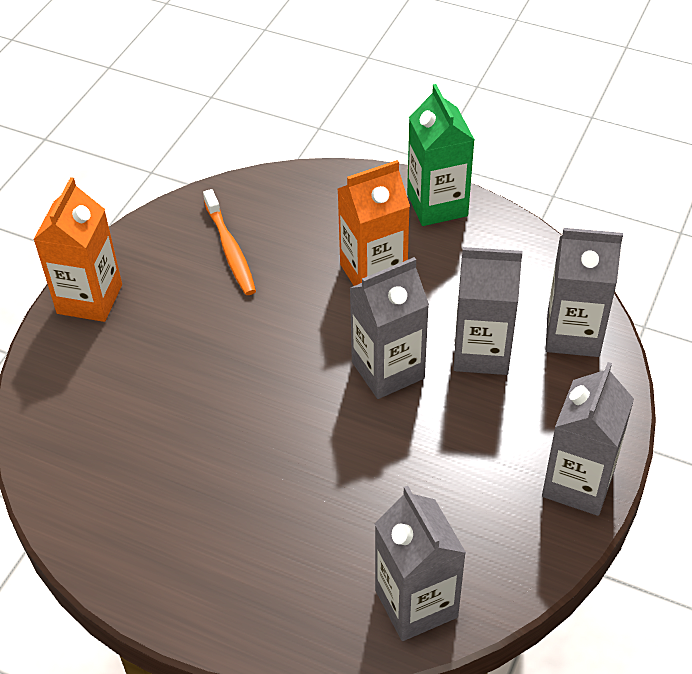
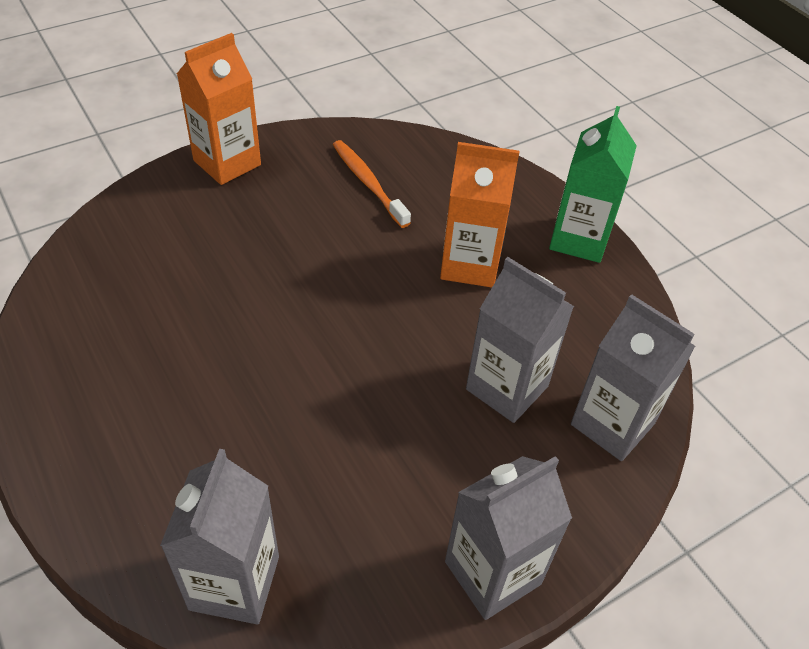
camera: 30 degrees right, 0 degrees up
orange toothbrush [203,189,256,295] -> orange toothbrush turned 135 degrees clockwise [333,140,411,228]
grey carton [350,257,429,399] -> none

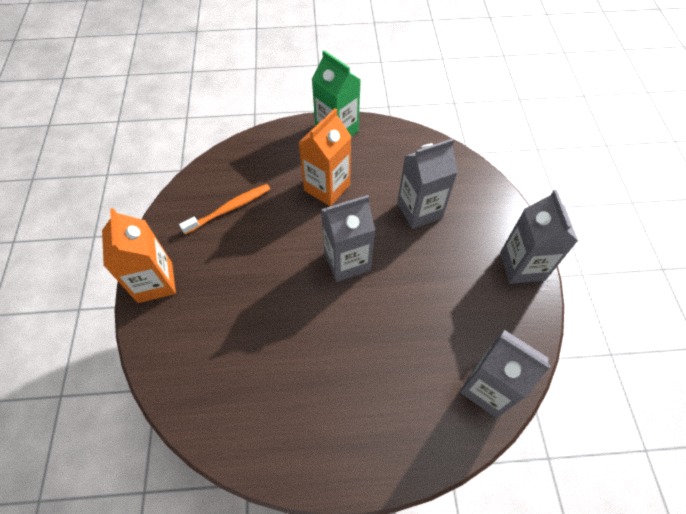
camera: 60 degrees left, 10 degrees up
orange toothbrush [333,140,411,228] -> orange toothbrush turned 150 degrees clockwise [179,184,270,235]
grey carton [571,294,696,461] -> grey carton moved to [321,195,375,282]

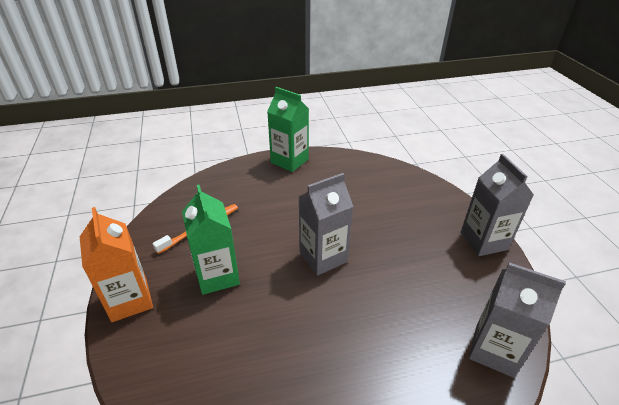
camera: 10 degrees left, 20 degrees down
orange carton [298,108,352,206] -> none
grey carton [397,138,458,229] -> none
none -> green carton [182,185,240,295]

